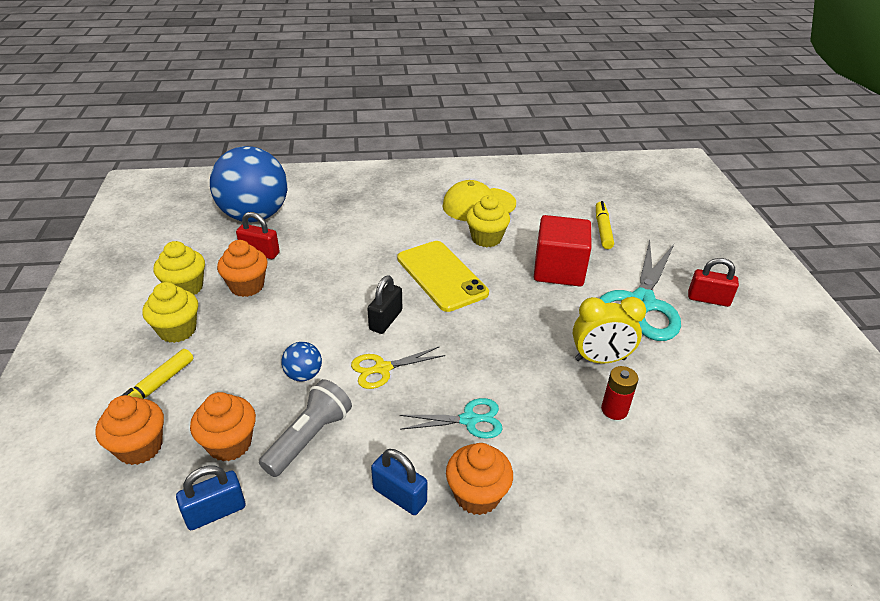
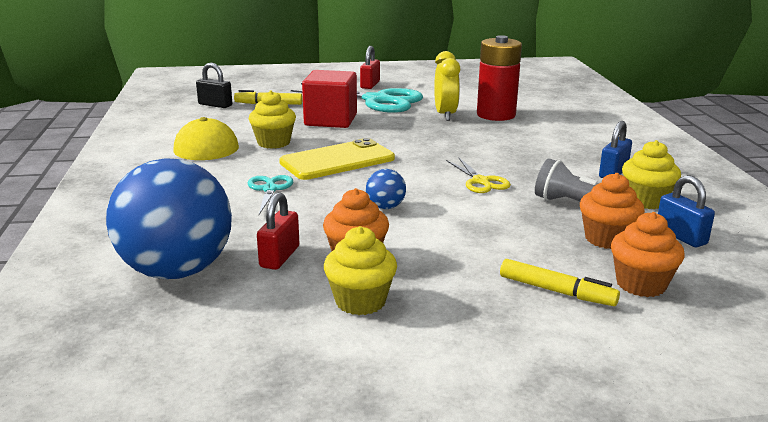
camera: 90 degrees left, 15 degrees down
yellow cupcake [142,282,198,343] -> yellow cupcake moved to [622,140,681,209]
blue ball [281,342,322,382] -> blue ball moved to [366,169,406,209]
black padlock [368,276,402,334] -> black padlock moved to [196,63,232,108]
turquoise scissors [400,398,503,439] -> turquoise scissors moved to [248,175,293,214]
orange cupcake [446,443,513,515] -> none
red battery [601,366,639,420] -> red battery [477,35,522,121], size x2.03

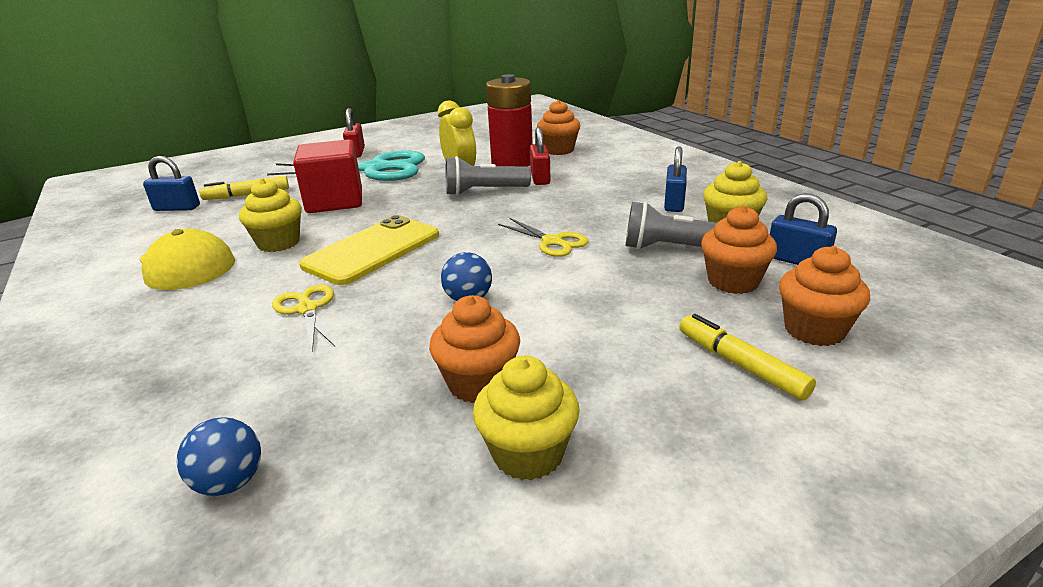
camera: 20 degrees left, 5 degrees up
blue ball [106,158,232,279] -> blue ball [177,417,261,496], size x0.41
black padlock [196,63,232,108] -> blue padlock [143,156,200,211]
turquoise scissors [248,175,293,214] -> yellow scissors [272,284,335,352]
red padlock [257,192,299,270] -> red padlock moved to [530,127,551,185]
yellow marker [500,259,620,306] -> yellow marker turned 135 degrees counterclockwise [679,314,816,401]
none -> grey flashlight [446,156,531,196]
none -> orange cupcake [537,100,580,155]

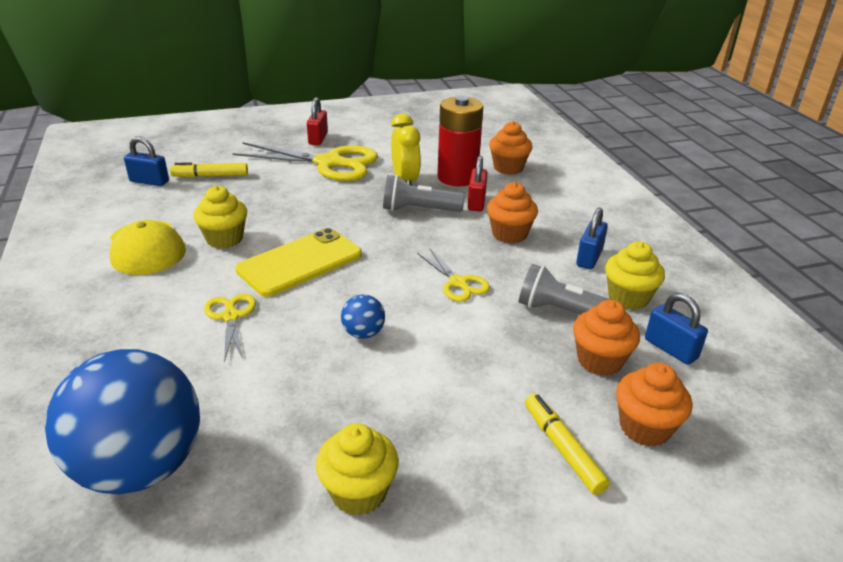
camera: 10 degrees right, 5 degrees up
blue ball [177,417,261,496] -> blue ball [45,349,200,494], size x2.46
turquoise scissors [267,150,425,181] -> yellow scissors [232,142,378,181]
red cube [293,139,362,213] -> none
orange cupcake [429,295,520,403] -> orange cupcake moved to [487,182,538,244]

